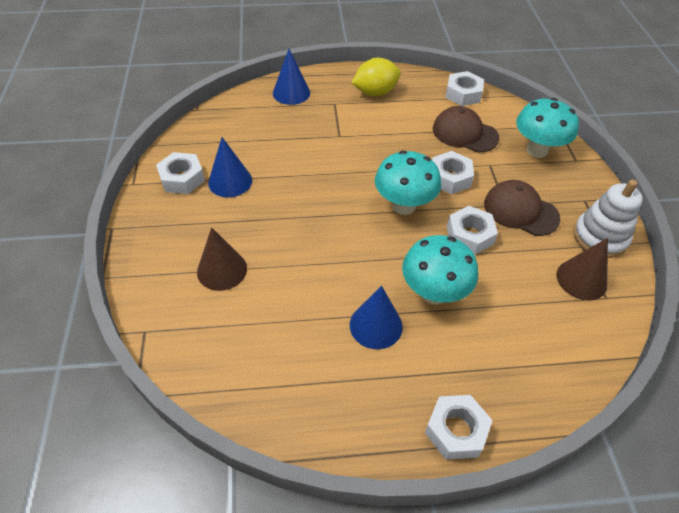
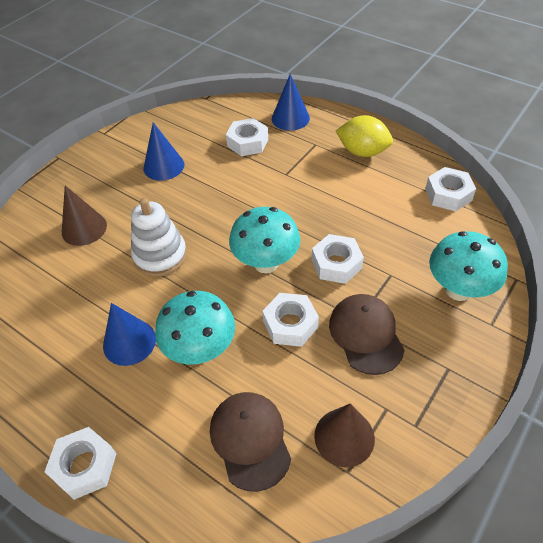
camera: 45 degrees right, 0 degrees up
white nut [156,152,205,194] -> white nut moved to [226,118,268,156]
brown cap [433,106,499,153] -> brown cap moved to [210,392,291,492]
white stacking toy [573,180,643,258] -> white stacking toy moved to [131,198,187,277]

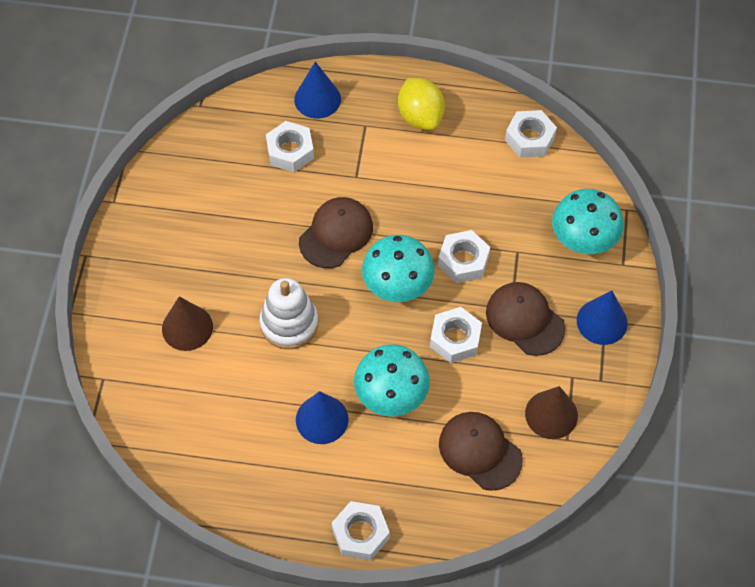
camera: 30 degrees left, 10 degrees up
blue cone [144,122,184,181] -> blue cone moved to [577,290,628,345]
yellow lemon [336,115,393,157] -> yellow lemon turned 75 degrees clockwise [398,78,445,130]
none -> brown cap [299,197,373,268]

